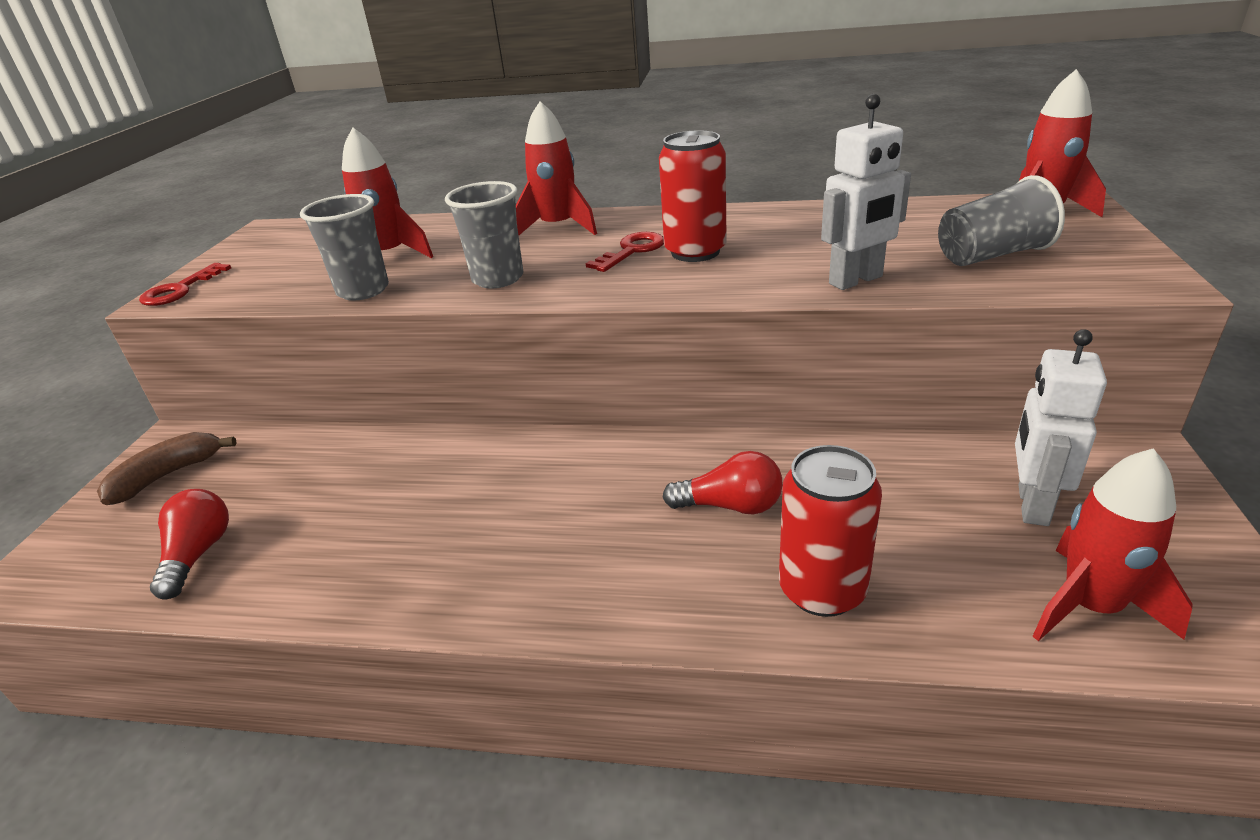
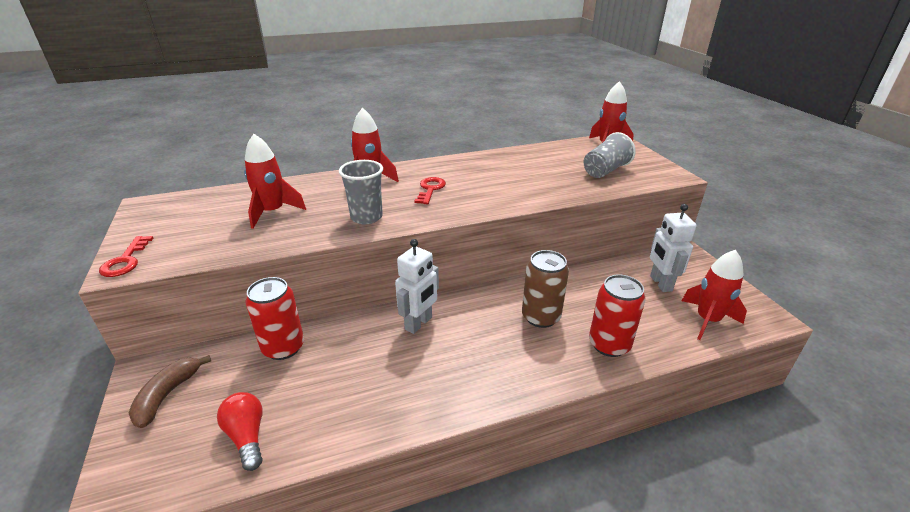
camera: 30 degrees left, 0 degrees up
grey cup [300,194,389,301] -> none
red can [659,130,727,262] -> red can moved to [246,277,304,360]
red light bulb [662,451,783,514] -> brown can [522,250,569,328]
white robot [821,94,911,290] -> white robot moved to [395,239,439,334]

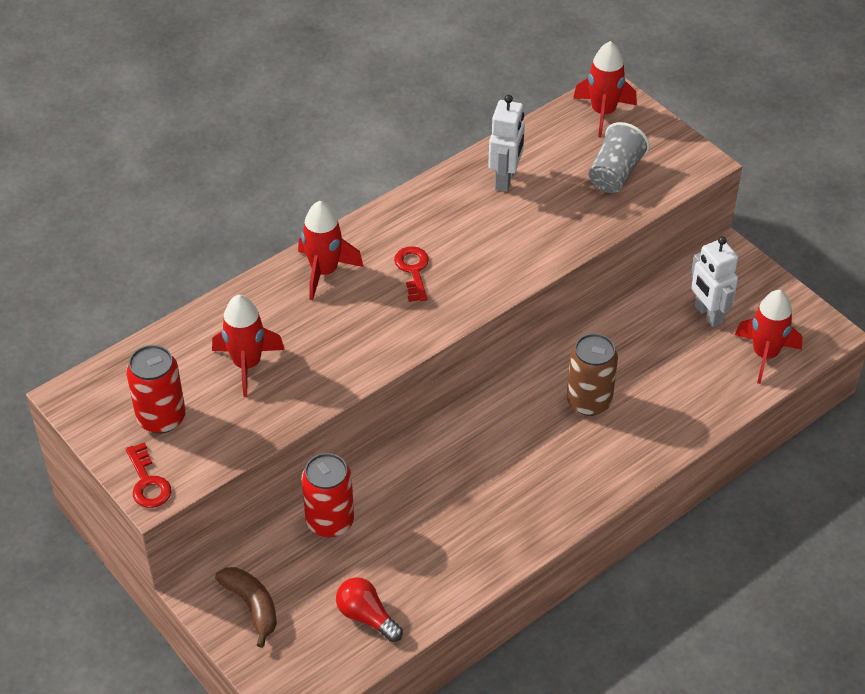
camera: 20 degrees left, 15 degrees up
brown banana [129,355,211,428] -> brown banana turned 150 degrees clockwise [215,567,277,648]
grey cup [339,160,383,224] -> none
white robot [395,239,439,334] -> white robot moved to [488,95,525,192]
red can [589,275,646,357] -> red can moved to [126,345,186,434]

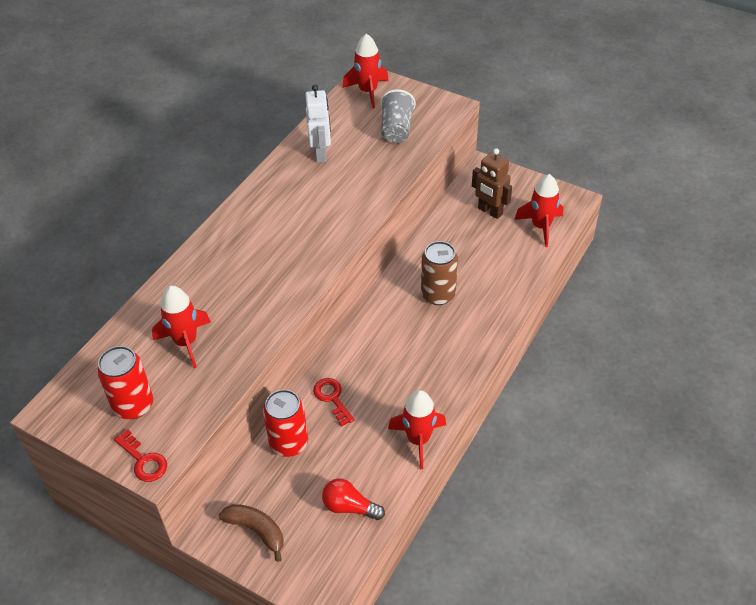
camera: 20 degrees left, 0 degrees up
red rocket [298,201,364,300] -> red rocket moved to [388,390,446,469]
red key [394,246,429,302] -> red key moved to [313,378,355,427]
white robot [691,236,738,327] -> brown robot [472,148,512,219]

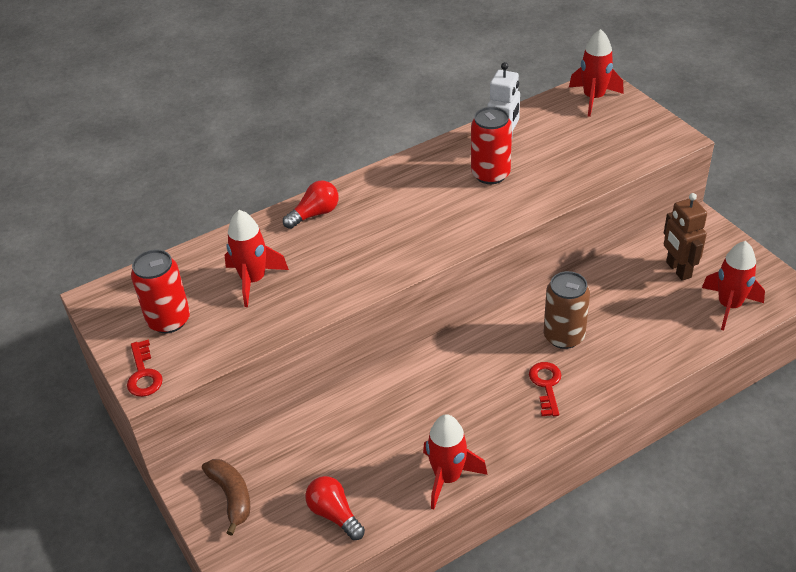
camera: 30 degrees right, 5 degrees down
red can [263,389,308,457] -> red can moved to [471,107,512,184]
red key [313,378,355,427] -> red key moved to [529,362,561,416]
grey cup [381,89,416,143] -> none
none -> red light bulb [283,181,339,229]

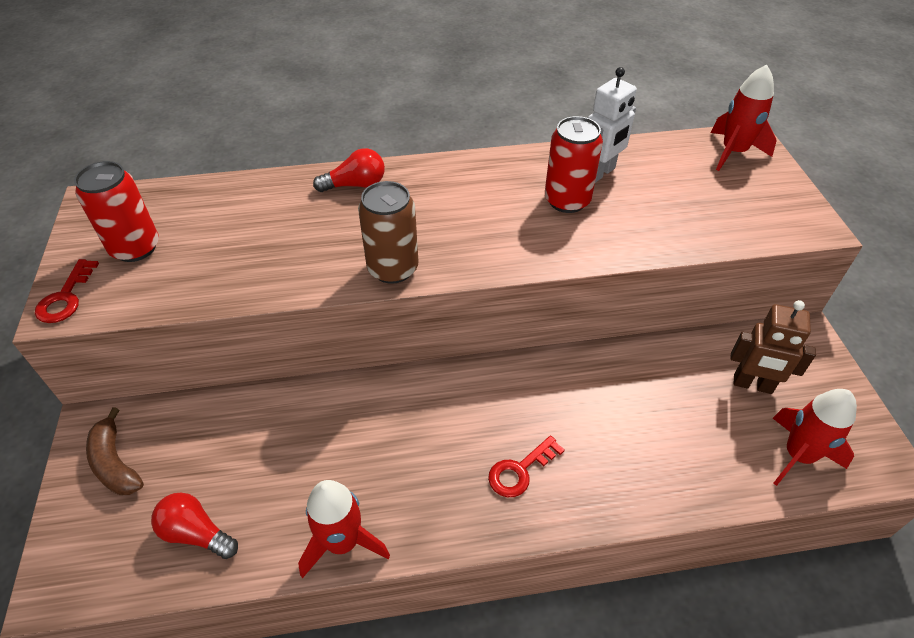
camera: 20 degrees right, 5 degrees up
brown banana [202,459,250,536] -> brown banana turned 150 degrees clockwise [86,407,144,495]
red rocket [224,210,289,307] -> none
red light bulb [305,476,365,540] -> red light bulb turned 45 degrees counterclockwise [151,493,238,559]
red key [529,362,561,416] -> red key turned 150 degrees counterclockwise [488,436,565,497]
brown can [544,271,590,349] -> brown can moved to [358,181,419,284]
brown robot [664,193,707,281] -> brown robot turned 75 degrees counterclockwise [730,300,816,394]

